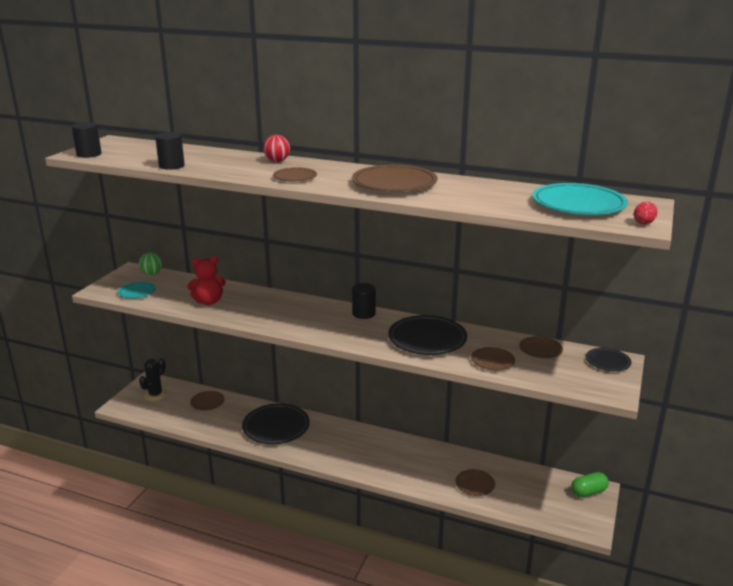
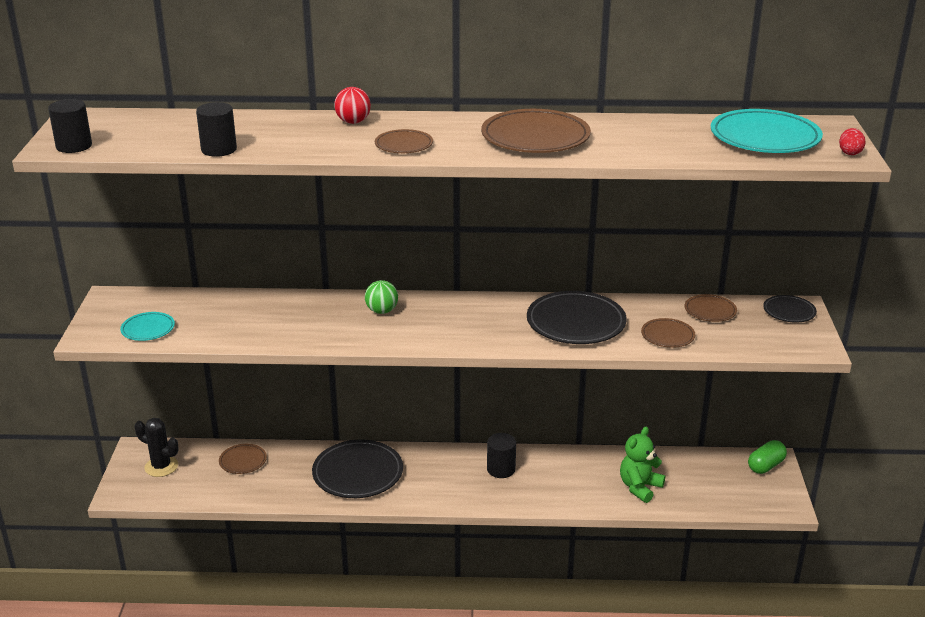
camera: 20 degrees left, 5 degrees up
green ball [139,252,162,275] -> green ball moved to [365,280,398,314]
black cactus [139,359,168,401] -> black cactus turned 75 degrees counterclockwise [135,418,178,477]
red teddy bear [187,256,226,305] -> none
black cylinder [352,283,376,319] -> black cylinder moved to [487,433,516,478]
brown plate [455,469,495,496] -> green teddy bear [620,427,665,503]

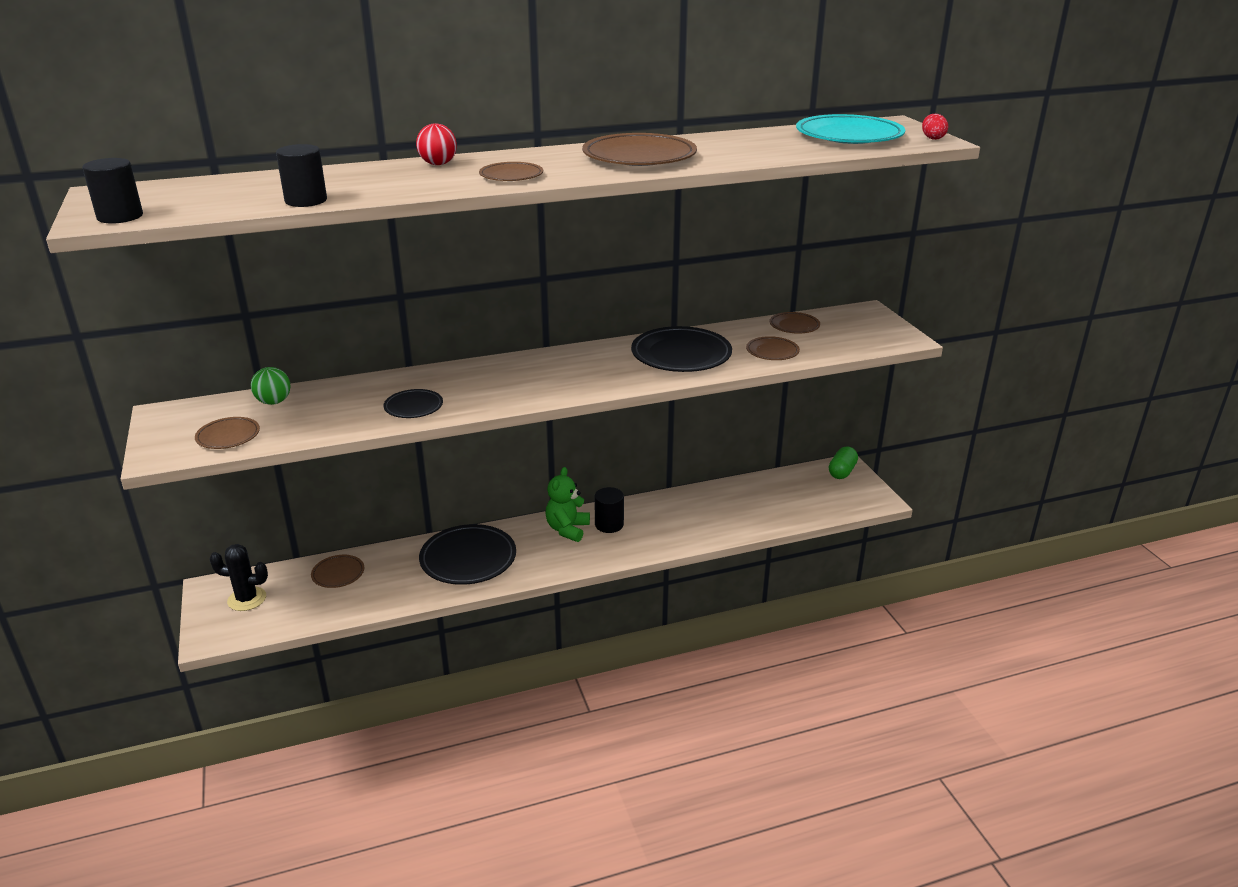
camera: 20 degrees left, 0 degrees up
turquoise plate [120,312,175,341] -> brown plate [195,417,260,449]
green ball [365,280,398,314] -> green ball moved to [251,367,291,405]
green teddy bear [620,427,665,503] -> green teddy bear moved to [546,467,590,542]
black plate [763,295,817,323] -> black plate moved to [383,389,443,418]

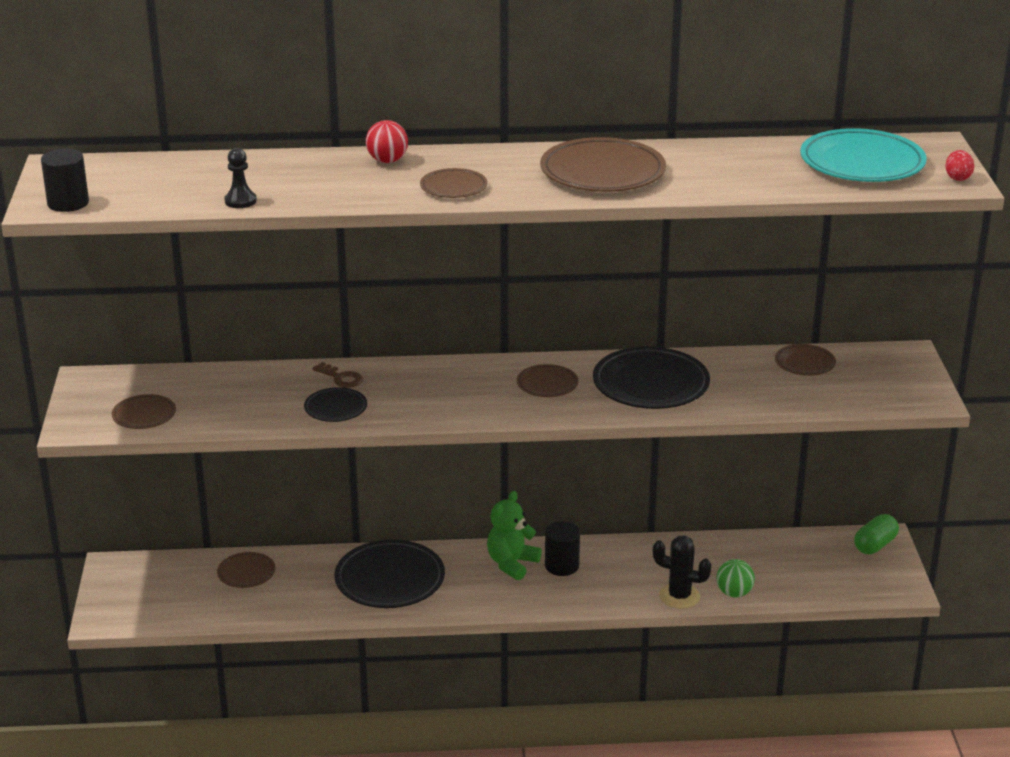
camera: 15 degrees right, 0 degrees up
black cactus [209,544,268,611] -> black cactus moved to [653,536,712,609]
green ball [251,367,291,405] -> green ball moved to [716,559,755,597]
black cylinder [276,144,327,207] -> black pawn [224,148,257,208]
brown plate [746,336,800,360] -> brown plate moved to [517,364,578,397]
none -> brown key [312,362,363,388]

